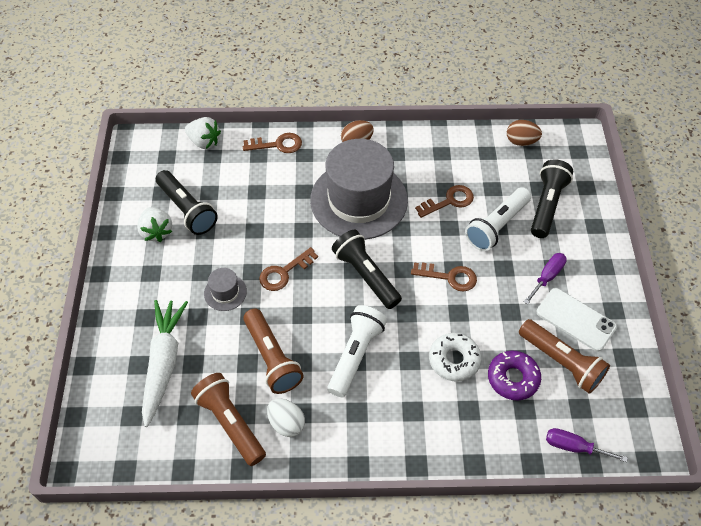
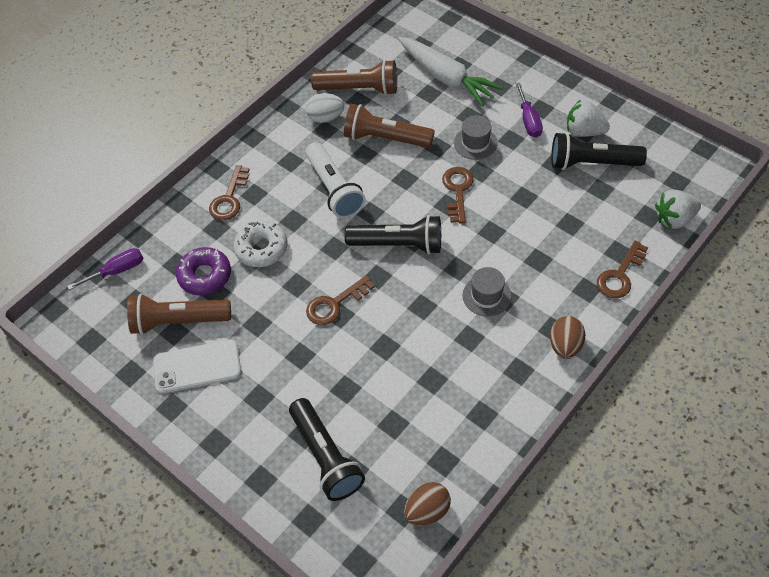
camera: 135 degrees right, 0 degrees up
grey hat [310,139,408,240] -> grey hat [463,267,511,317], size x0.41
brown key [415,185,474,218] -> brown key moved to [209,165,250,220]
white flashlight [465,187,531,251] -> none
purple screwdriver [524,253,567,305] -> purple screwdriver moved to [515,83,543,138]

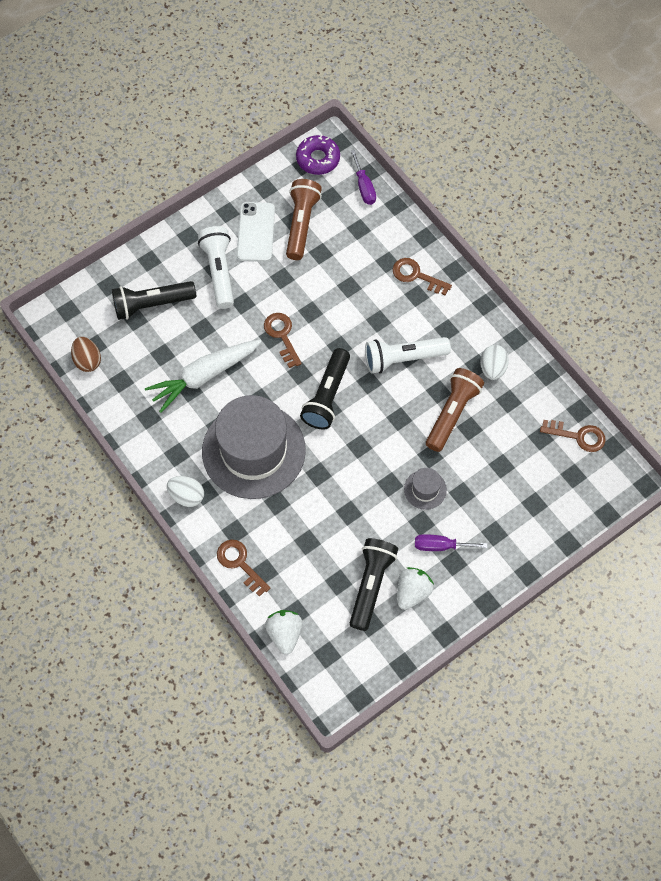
camera: 100 degrees right, 10 degrees up
purple donut [176,247,231,295] -> purple donut moved to [296,135,340,175]
white donut [233,221,288,267] -> none
brown flashlight [311,60,397,95] -> none
white carrot [398,37,503,107] -> white carrot moved to [145,339,262,413]
brown key [442,167,474,223] -> brown key moved to [540,420,605,452]
grey hat [463,267,511,317] -> grey hat [202,395,306,499], size x2.46
brown egg [550,316,585,359] -> white egg [167,476,204,507]
none -> white flashlight [198,226,234,309]

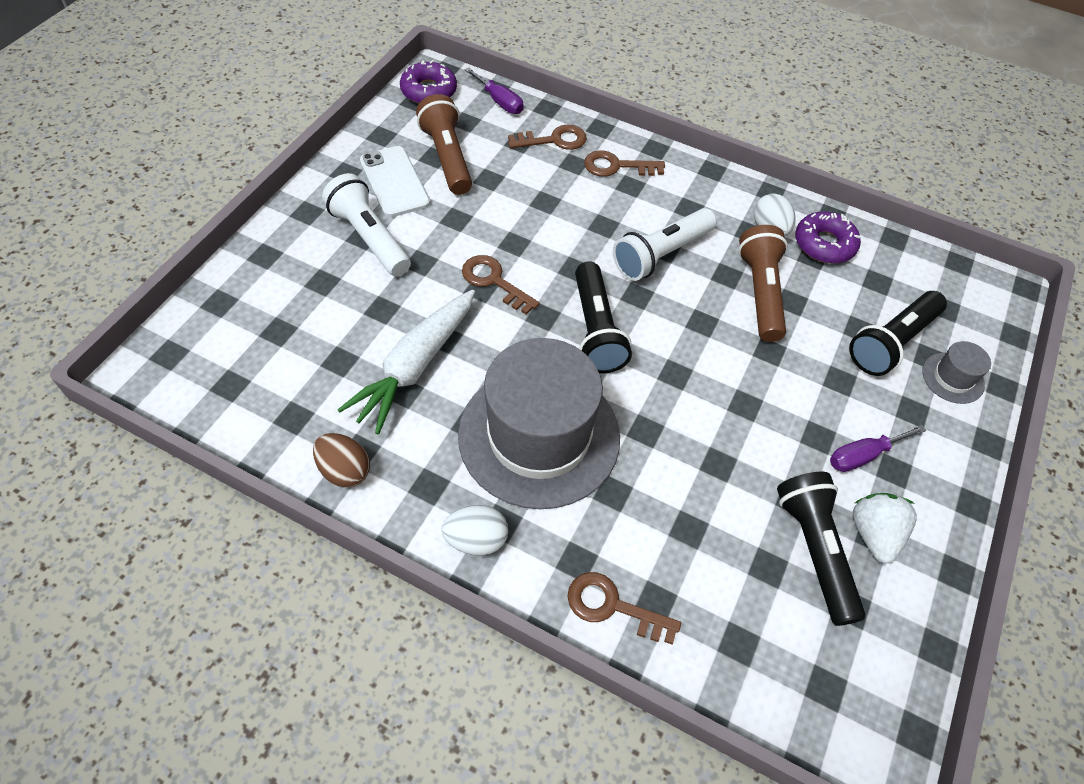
camera: 30 degrees left, 10 degrees down
brown egg [71,337,101,372] -> brown egg moved to [313,433,370,488]
black flashlight [112,281,196,320] -> black flashlight moved to [849,291,947,376]
white strawberry [265,610,303,655] -> none
grey hat [404,468,447,510] -> grey hat moved to [922,341,991,404]
brown key [540,420,605,452] -> brown key moved to [508,124,587,150]
none -> purple donut [795,212,861,263]

